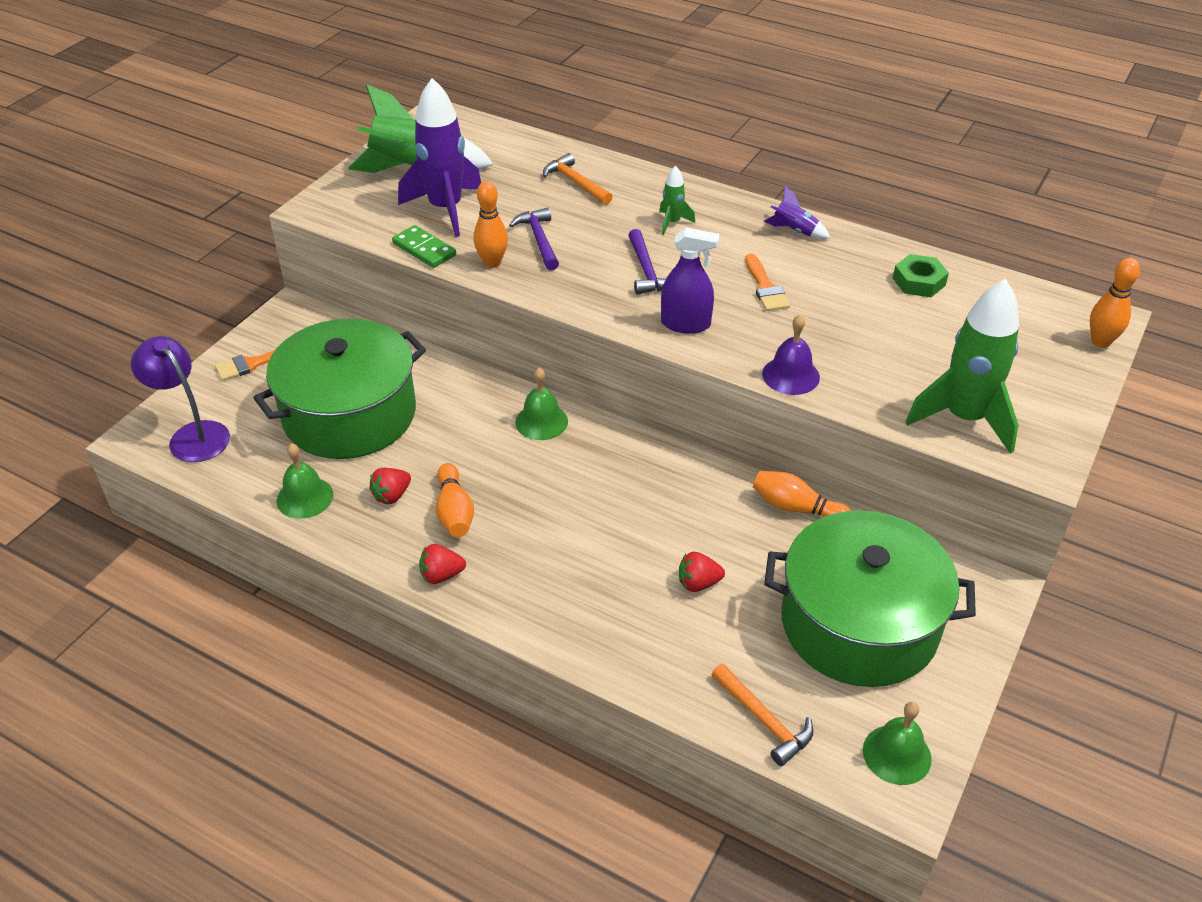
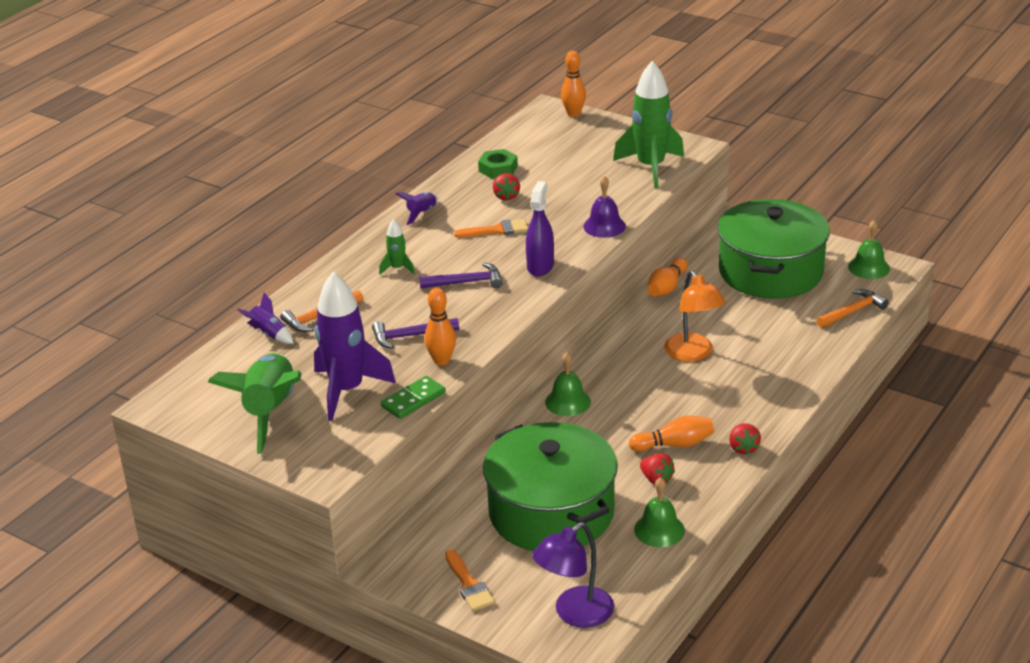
camera: 85 degrees left, 10 degrees down
red strawberry [679,552,725,592] -> red strawberry moved to [493,173,520,200]
none -> purple rocket [237,293,294,344]
none -> orange lamp [664,270,726,362]

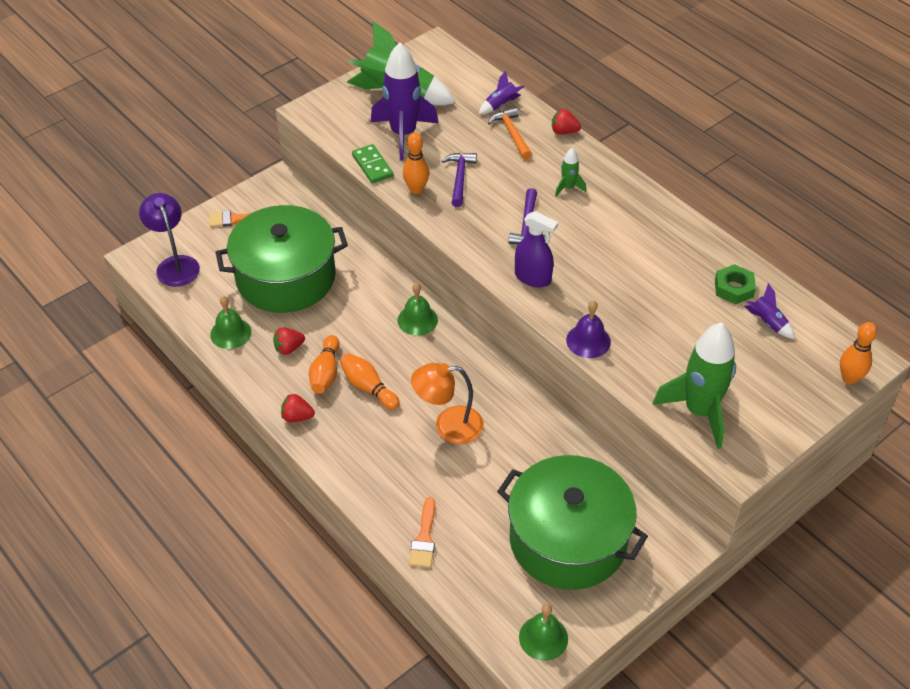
camera: 105 degrees right, 15 degrees up
purple rocket [396,192,438,225] -> purple rocket moved to [744,283,795,339]
orange brush [454,219,528,238] -> orange brush moved to [409,497,435,568]
red strawberry [493,173,520,200] -> red strawberry moved to [552,109,581,134]
orange bowling pin [647,258,688,296] -> orange bowling pin moved to [340,353,400,410]
orange hammer [817,289,889,328] -> none

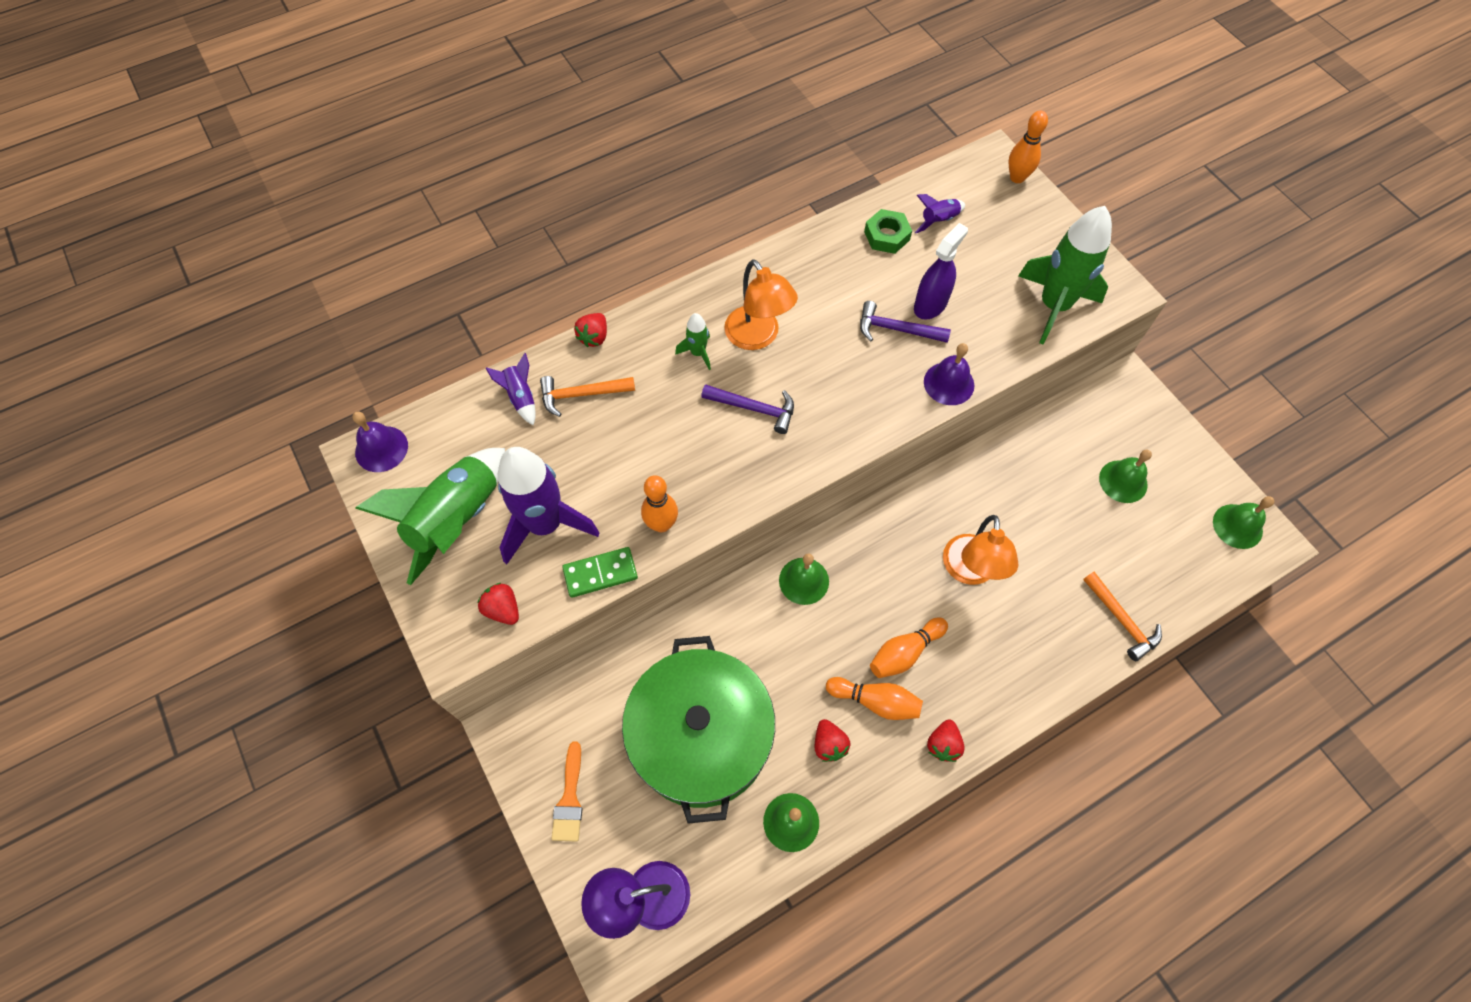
camera: 80 degrees left, 15 degrees up
orange brush [409,497,435,568] -> orange hammer [1083,572,1162,661]
purple hammer [442,153,477,207] -> purple hammer moved to [860,301,951,343]
green pot [497,455,648,590] -> green bell [1099,450,1152,503]
purple spray bottle [515,211,558,287] -> purple spray bottle moved to [914,223,968,320]
none -> purple bell [352,412,408,472]
none -> red strawberry [478,583,519,625]
none -> orange lamp [724,259,798,350]

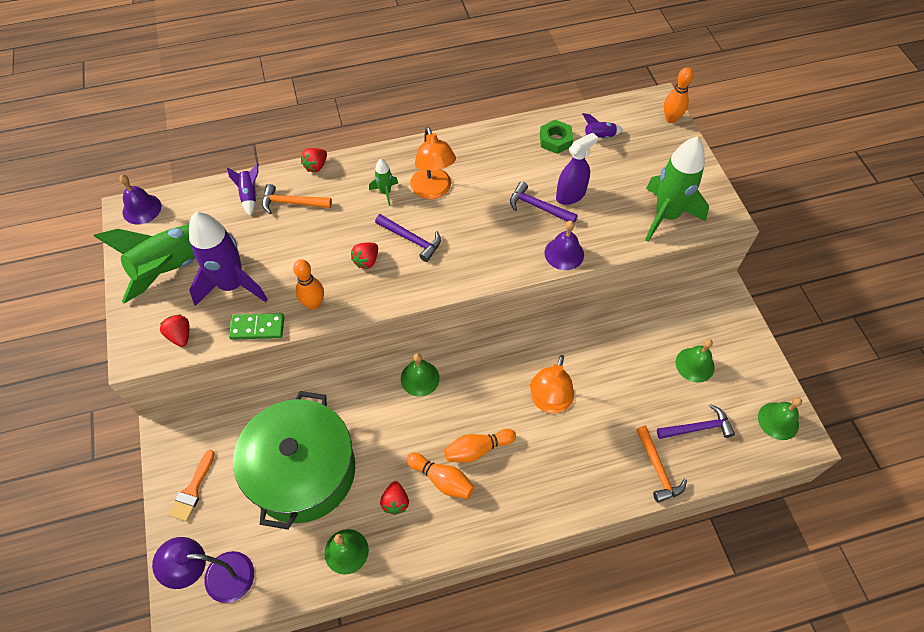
camera: 15 degrees right, 5 degrees down
red strawberry [927,719,965,762] -> red strawberry moved to [351,243,378,269]
none -> purple hammer [657,404,735,439]

